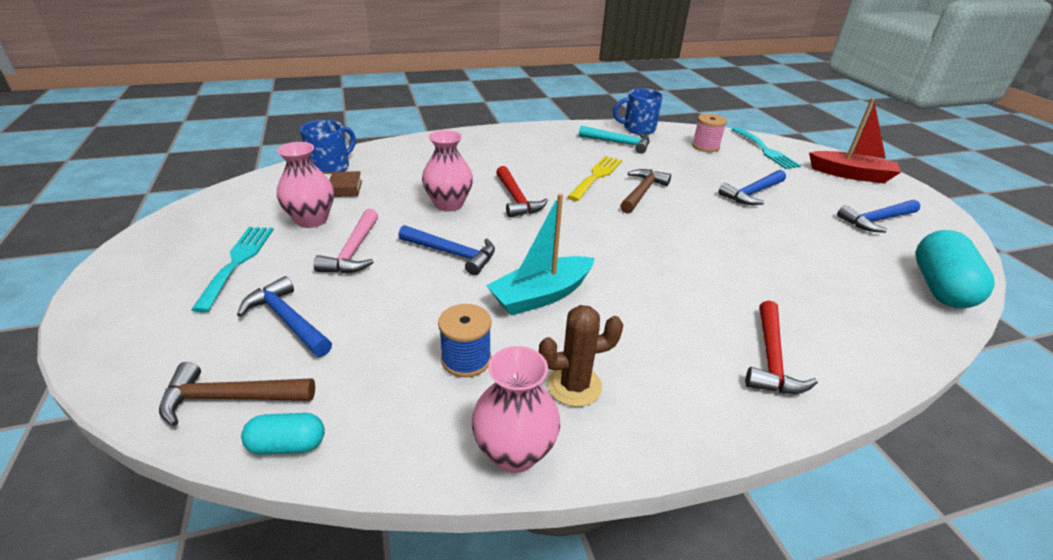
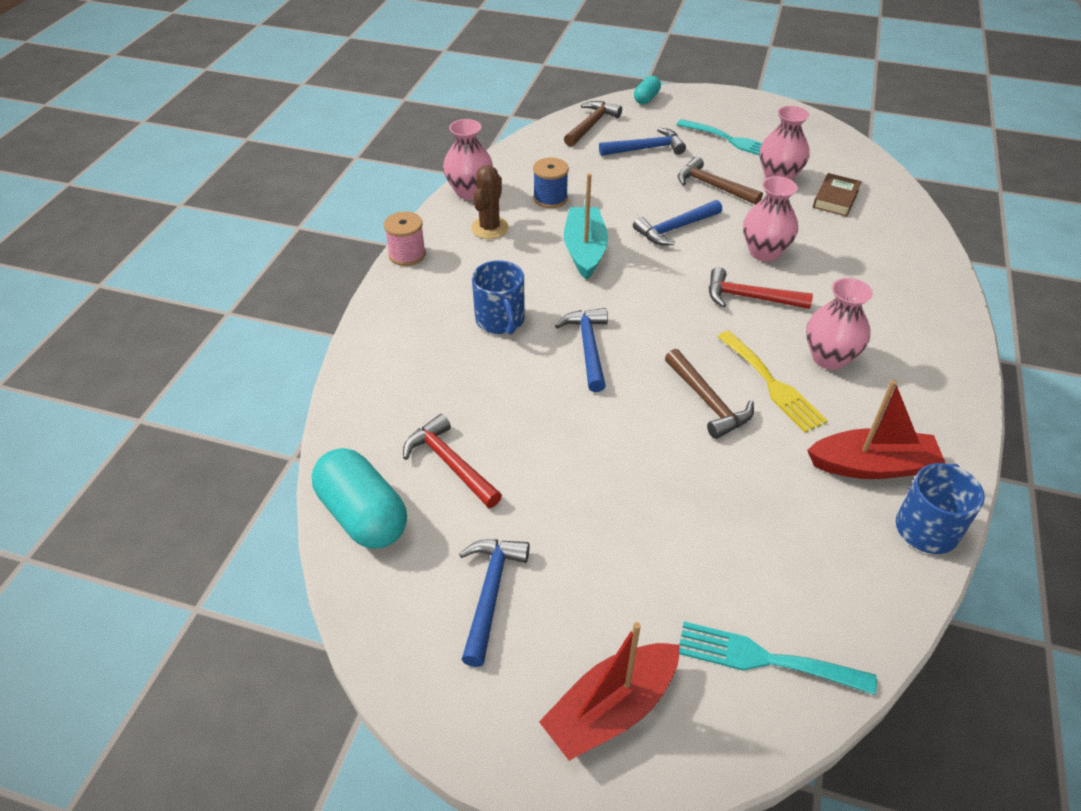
camera: 125 degrees right, 10 degrees up
turquoise capsule [241,413,325,455] -> turquoise capsule moved to [634,76,661,104]
blue mug [300,120,356,172] -> blue mug moved to [472,260,525,335]
pink hammer [314,209,378,273] -> brown hammer [678,156,763,205]
turquoise hammer [579,126,650,154] -> red boat [807,380,946,479]
pink spool [692,114,727,152] -> pink spool moved to [384,211,426,266]
blue hammer [718,170,786,205] -> blue hammer moved to [555,308,608,392]
red hammer [746,300,818,394] -> red hammer moved to [403,414,502,508]
none -> pink vase [806,278,873,370]

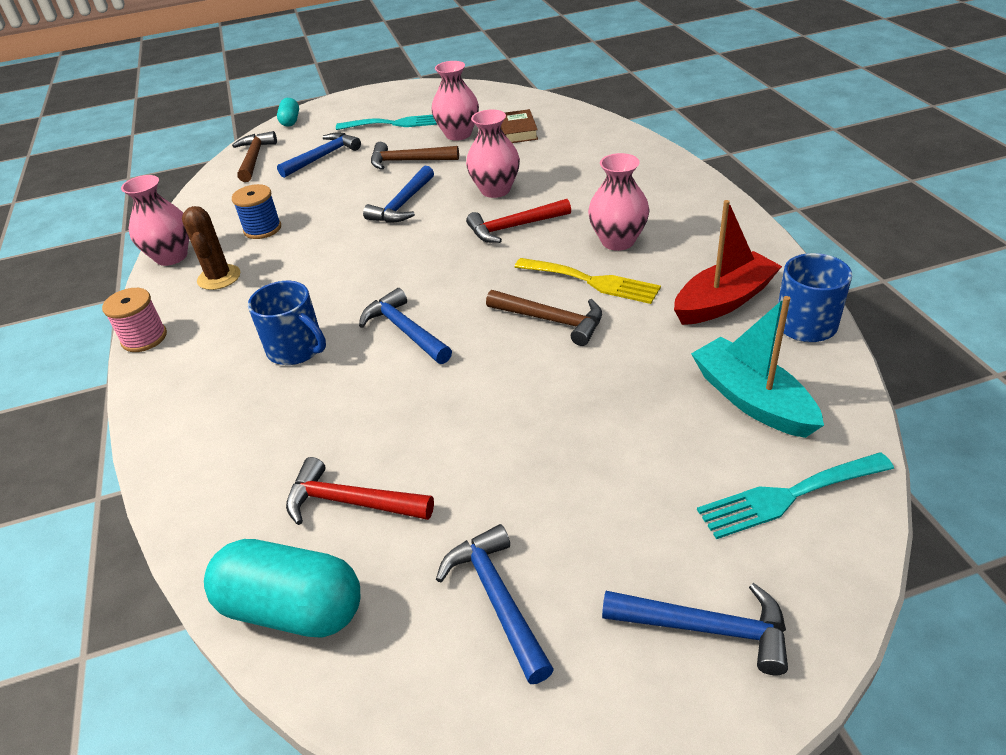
camera: 30 degrees left, 5 degrees down
red boat [539,622,680,761] -> blue hammer [602,583,788,675]
turquoise boat [564,173,608,280] -> turquoise boat moved to [691,296,824,438]

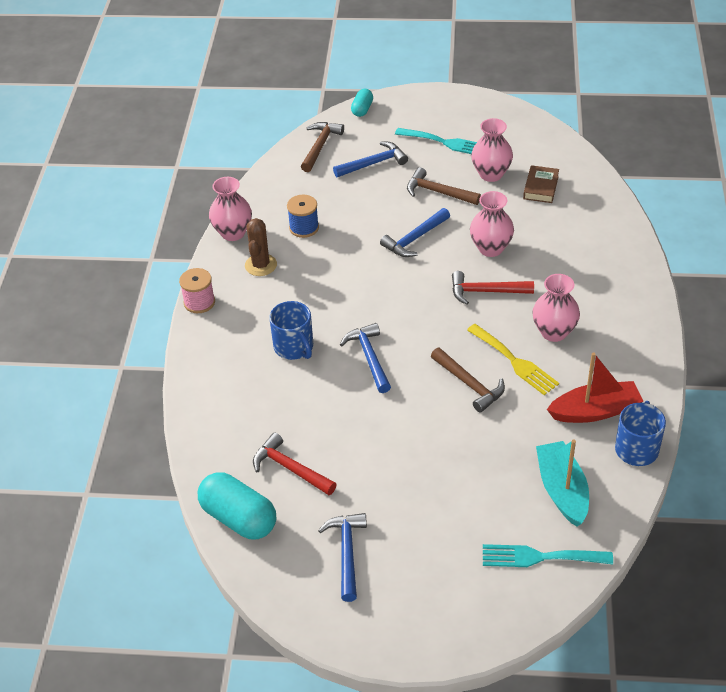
camera: 20 degrees right, 5 degrees up
blue hammer [602,583,788,675] -> none

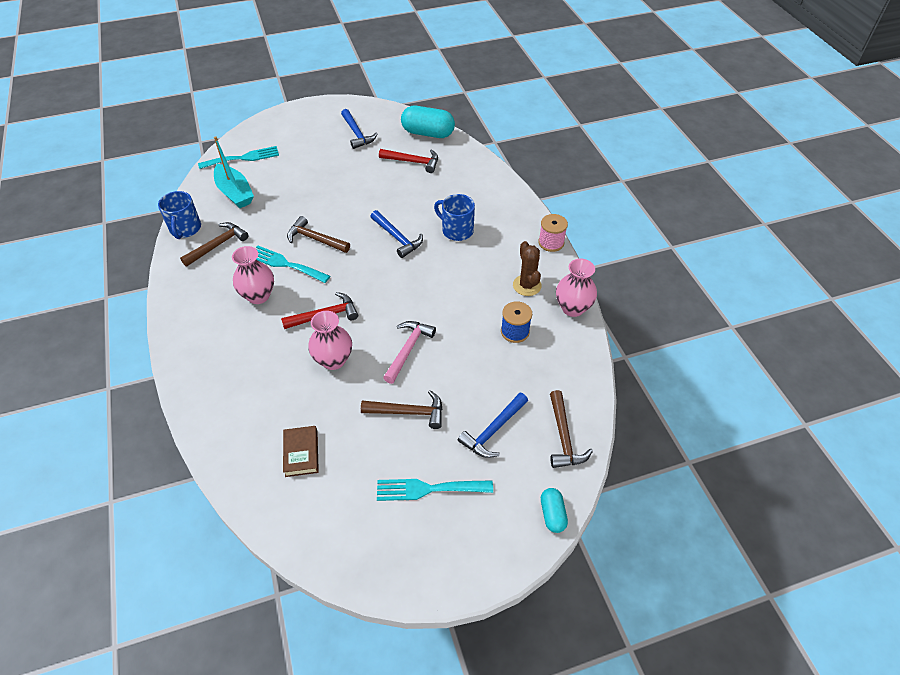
camera: 155 degrees right, 5 degrees up
blue hammer [380,208,450,257] -> pink hammer [383,321,436,384]
yellow fork [467,324,559,395] -> turquoise fork [256,245,330,283]
pink vase [471,118,513,182] -> none
red boat [547,352,643,423] -> brown hammer [180,222,248,267]

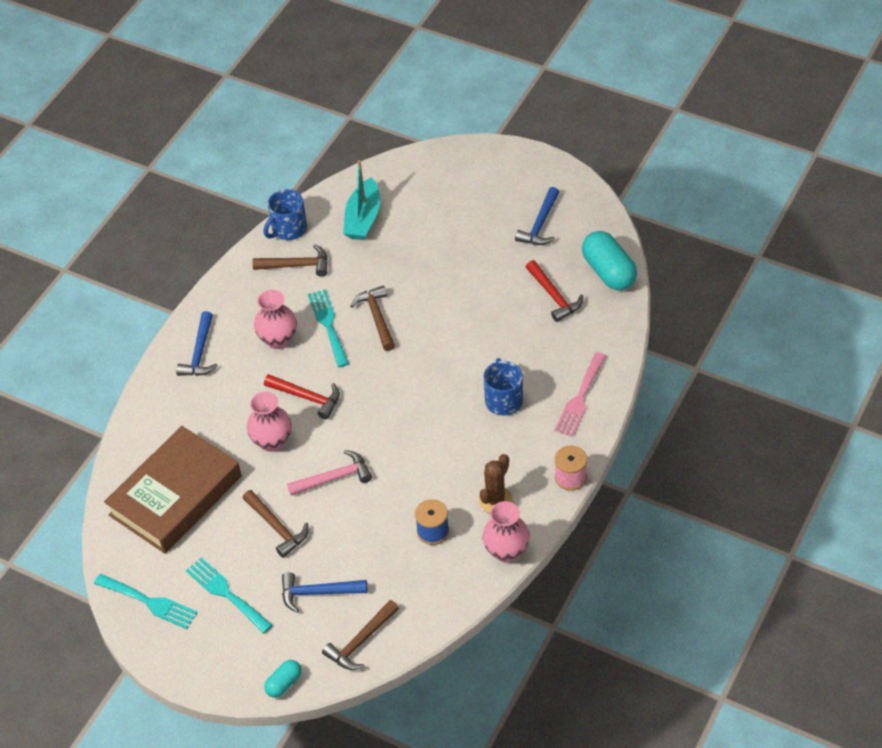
camera: 50 degrees right, 0 degrees up
turquoise fork [198,146,279,169] -> turquoise fork moved to [94,574,198,629]
brown book [283,426,319,477] -> brown book [104,426,241,554], size x2.46
blue hammer [370,210,423,258] -> blue hammer moved to [176,311,218,376]
none -> pink fork [554,352,606,437]

